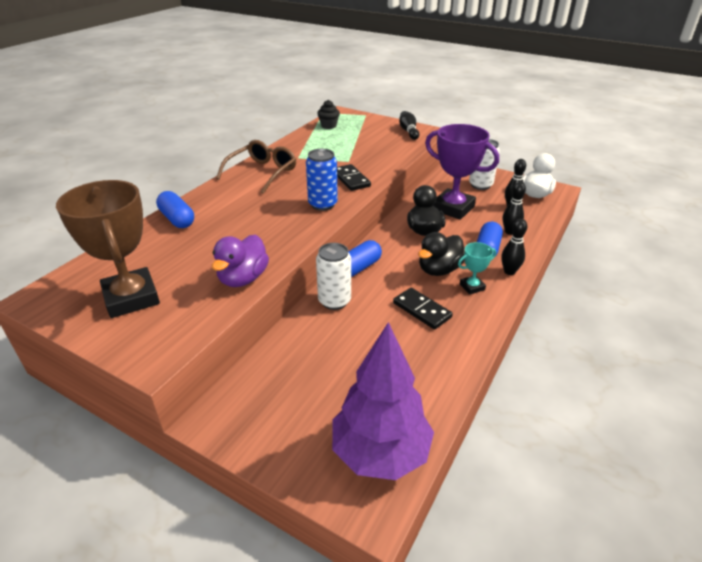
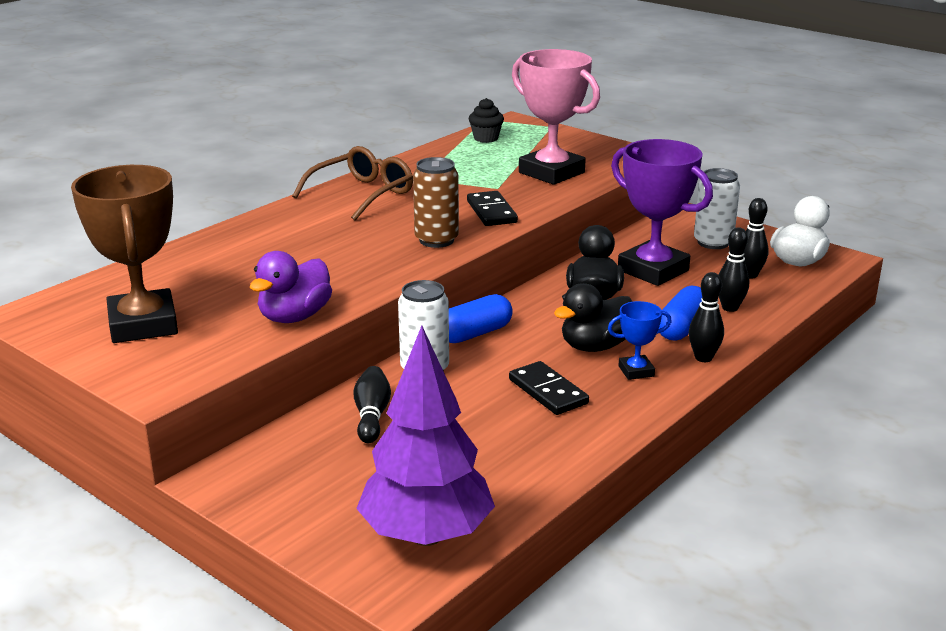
camera: 10 degrees right, 10 degrees down
blue capsule [156,191,194,228] -> none
blue can [306,149,338,211] -> brown can [413,157,459,248]
black bowling pin [399,111,419,140] -> black bowling pin moved to [354,366,391,443]
turquoise trophy [458,242,496,294] -> blue trophy [608,301,672,380]
none -> pink trophy [512,49,600,185]

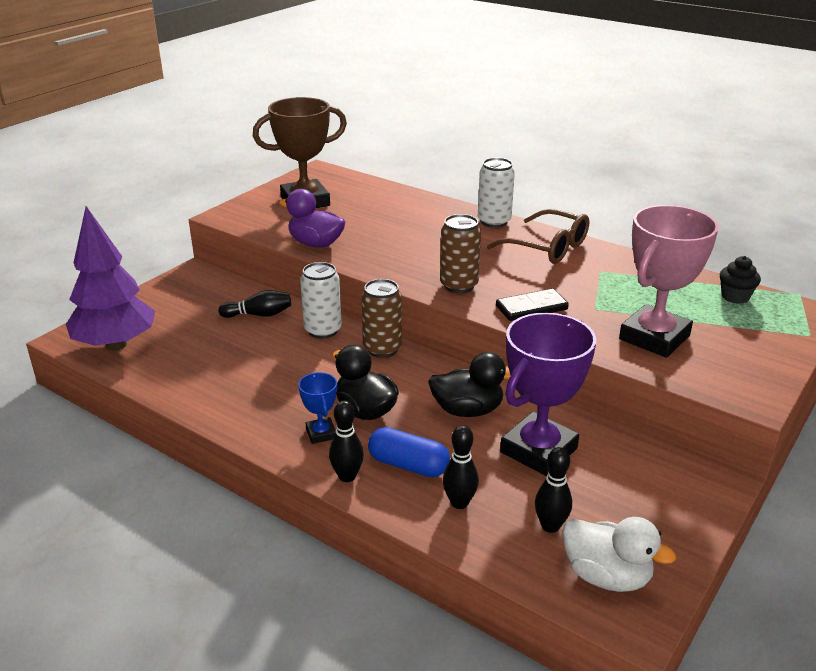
camera: 85 degrees right, 5 degrees up
blue capsule [449,294,513,343] -> brown can [361,279,402,358]
black domino [509,361,589,415] -> none
white can [694,168,740,249] -> white can moved to [478,158,515,228]

